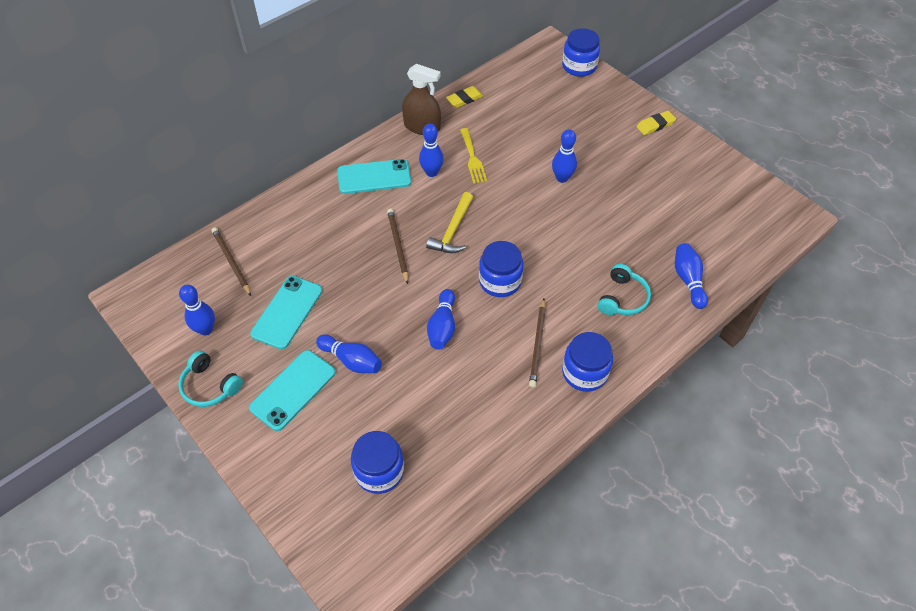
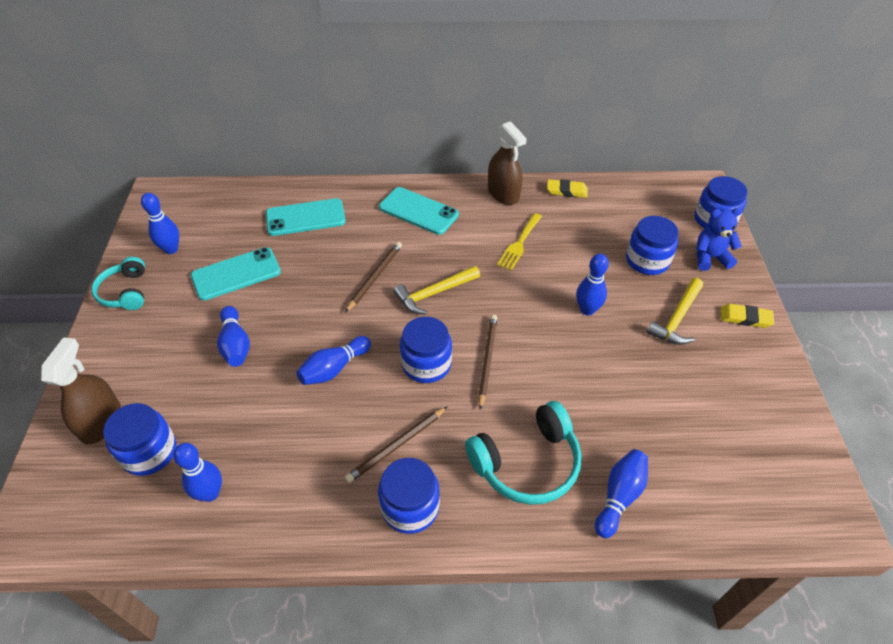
camera: 40 degrees right, 5 degrees down
brown pencil [212,228,251,296] -> brown pencil moved to [478,315,497,410]
turquoise phone [249,350,336,431] -> turquoise phone moved to [266,198,346,236]
blue bowling pin [419,124,444,177] -> blue bowling pin moved to [173,443,222,502]
turquoise headphones [598,264,651,315] -> turquoise headphones [465,401,582,505], size x1.53
none -> brown spray bottle [41,337,121,445]
none -> blue jar [626,216,679,275]
none -> yellow hammer [647,278,703,345]
none -> blue teddy bear [696,207,742,271]

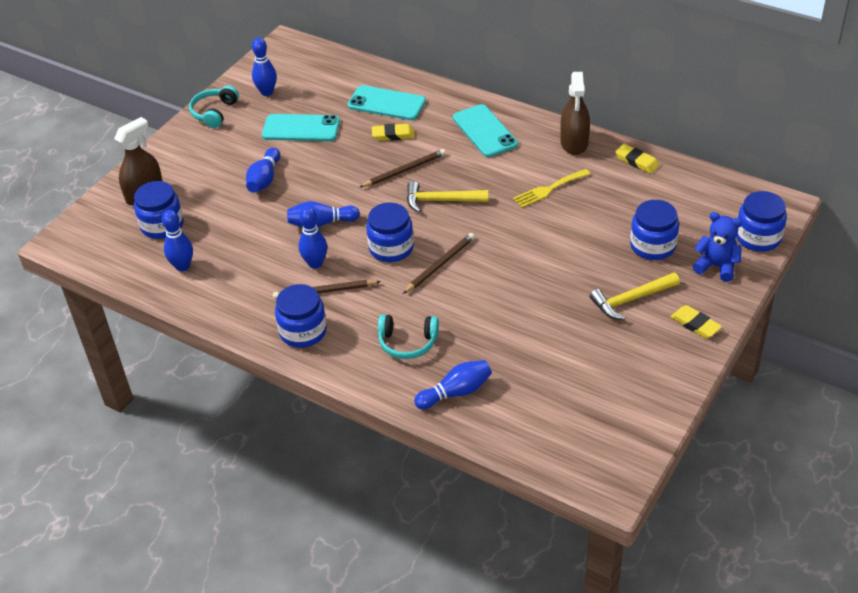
camera: 35 degrees right, 5 degrees down
turquoise headphones [465,401,582,505] -> turquoise headphones [378,314,439,359], size x0.65
blue bowling pin [576,254,609,316] -> blue bowling pin moved to [298,206,327,269]
none -> yellow eraser [372,124,414,141]

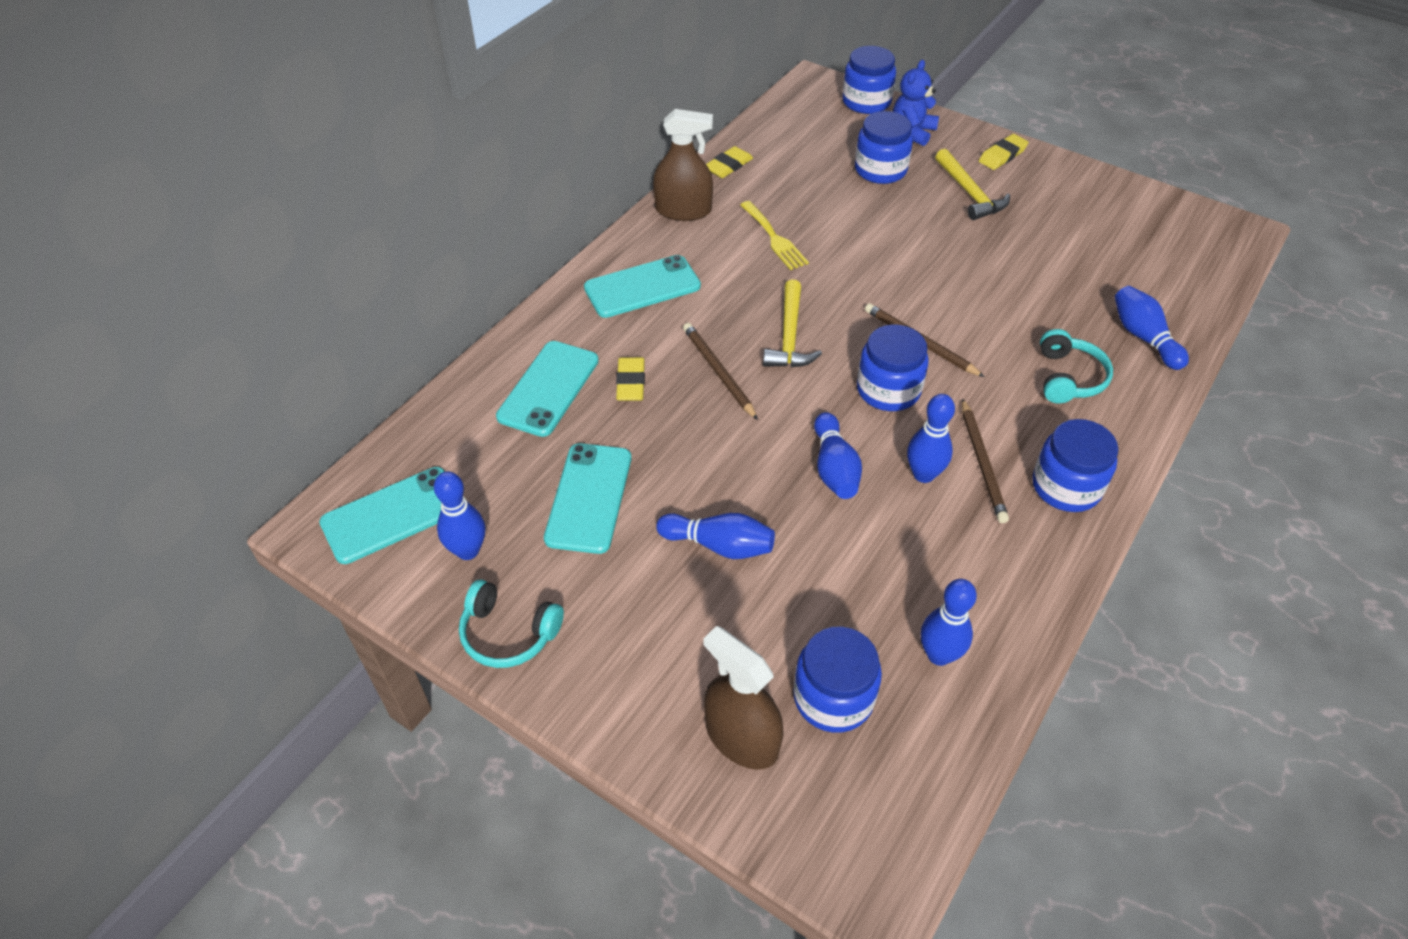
camera: 90 degrees left, 5 degrees up
none -> turquoise phone [319,467,445,564]

